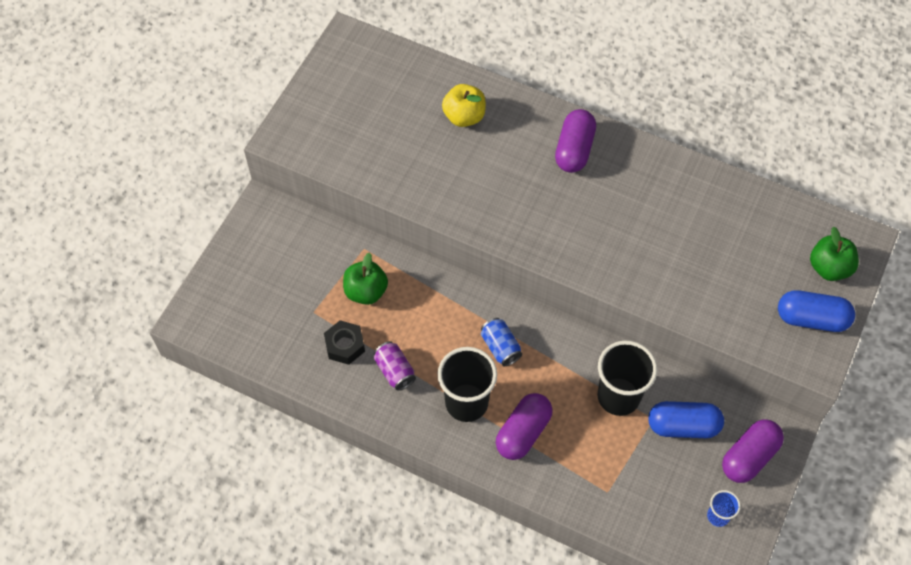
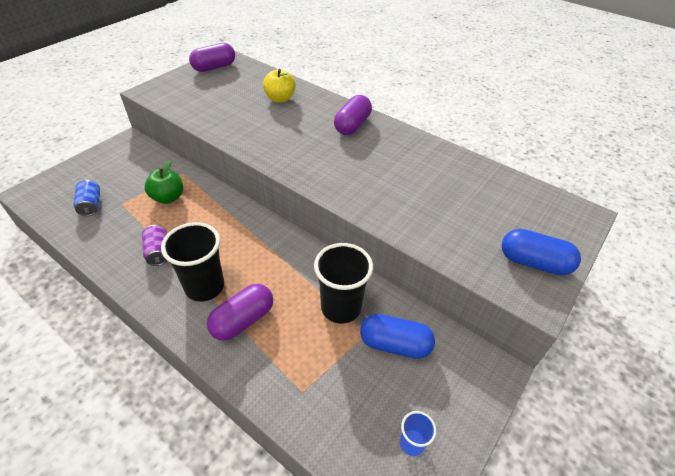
camera: 10 degrees right, 15 degrees down
black nut [324,320,365,365] -> none
blue can [481,318,522,366] -> blue can moved to [73,180,100,216]
purple capsule [722,419,784,483] -> purple capsule moved to [189,43,235,72]
green apple [810,227,859,281] -> none

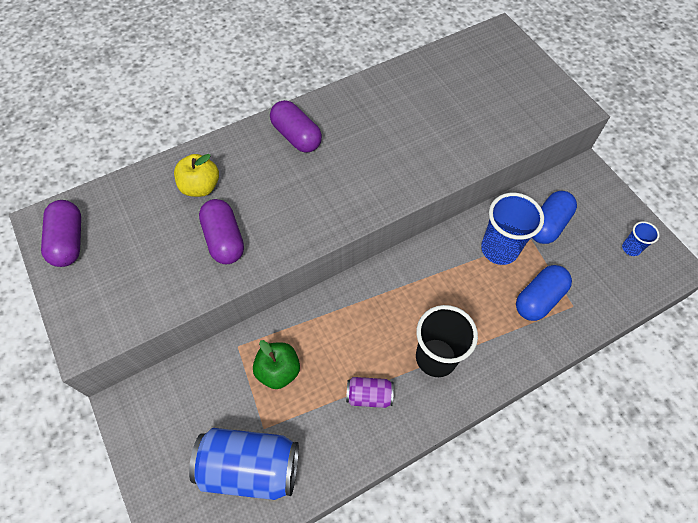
camera: 65 degrees left, 15 degrees up
blue can [73,180,100,216] -> blue can [189,428,299,500], size x1.98
purple capsule [207,284,273,341] -> purple capsule moved to [199,199,244,264]
black cup [314,243,373,324] -> blue cup [481,193,544,265]
blue capsule [502,229,581,276] -> blue capsule moved to [516,265,572,321]

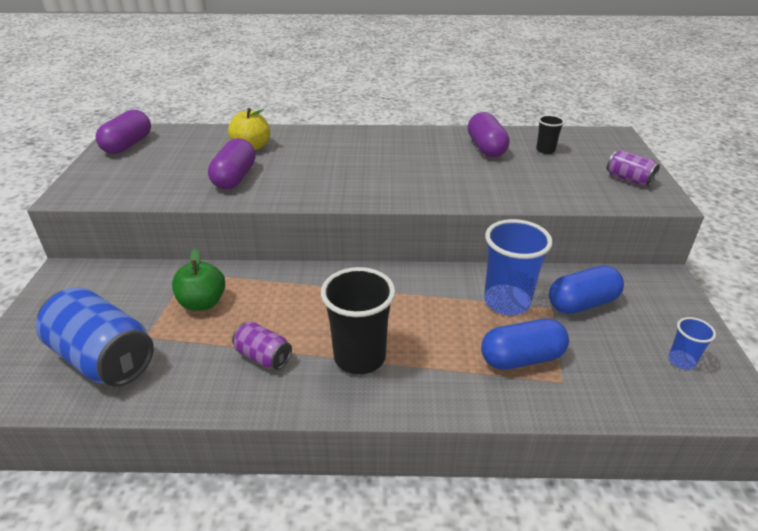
camera: 30 degrees right, 25 degrees down
purple capsule [270,100,322,153] -> purple capsule moved to [468,112,510,157]
none -> black cup [536,115,564,154]
none -> purple can [607,150,660,186]

